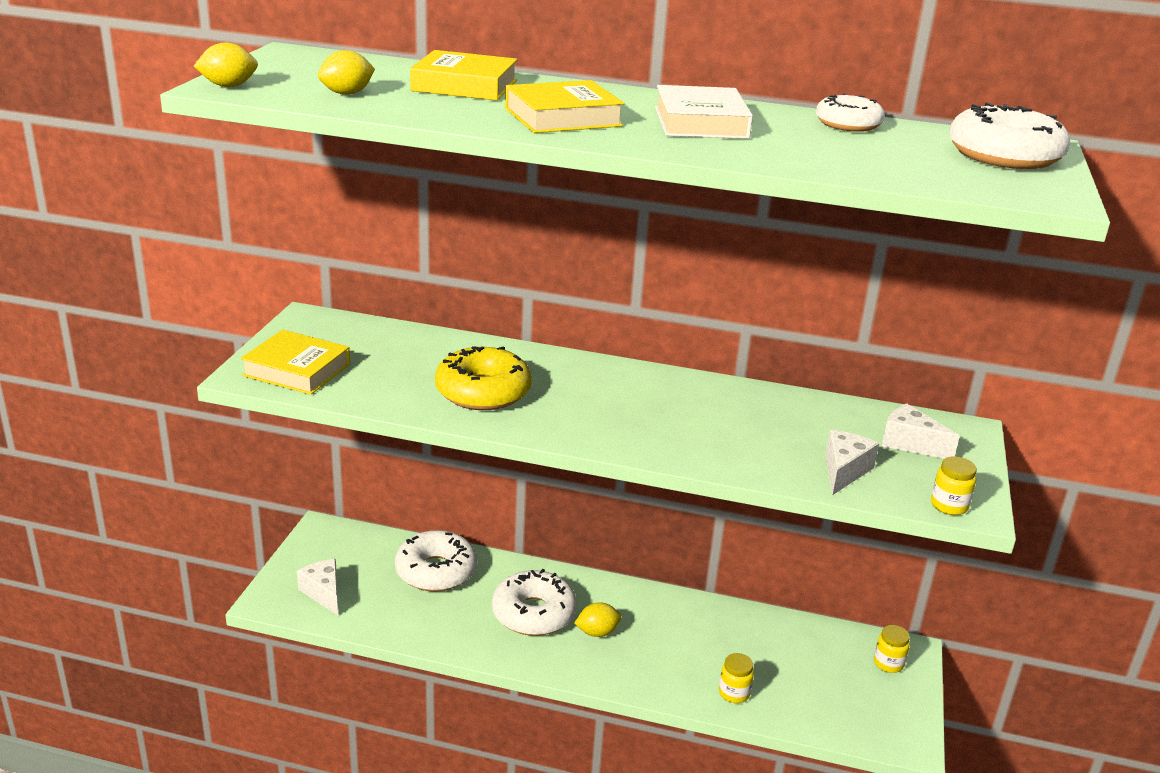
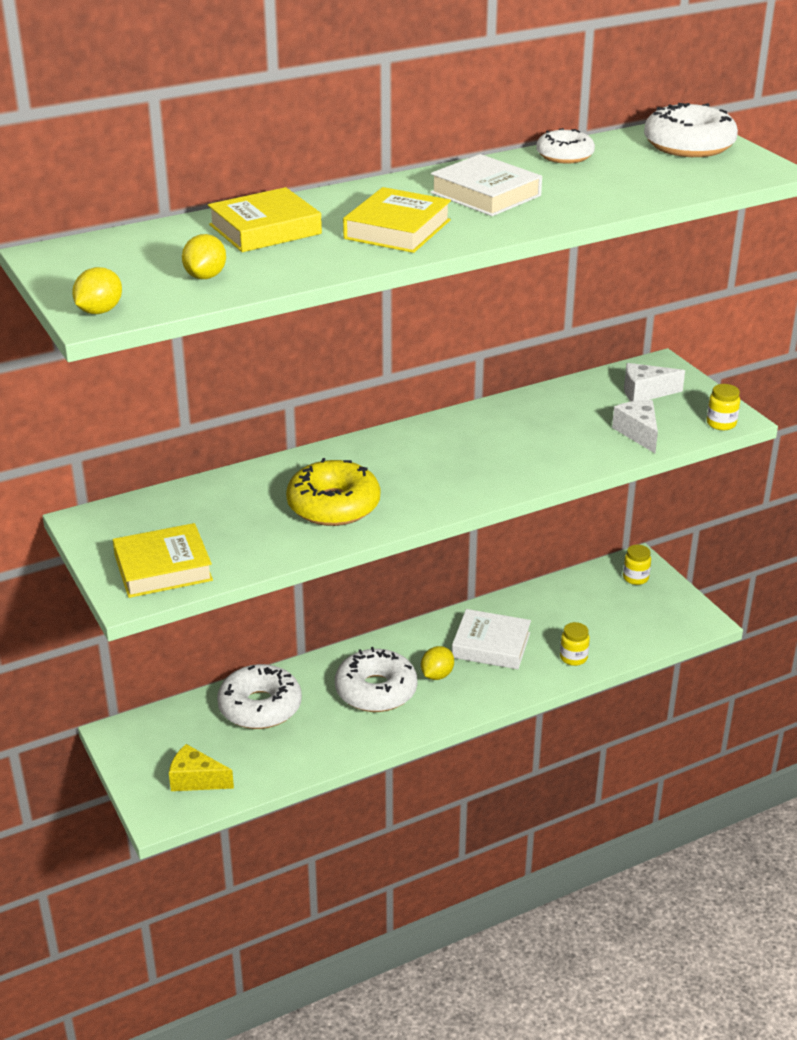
camera: 40 degrees left, 5 degrees up
white cheese [297,559,338,615] -> yellow cheese [169,744,234,791]
none -> white book [452,609,531,669]

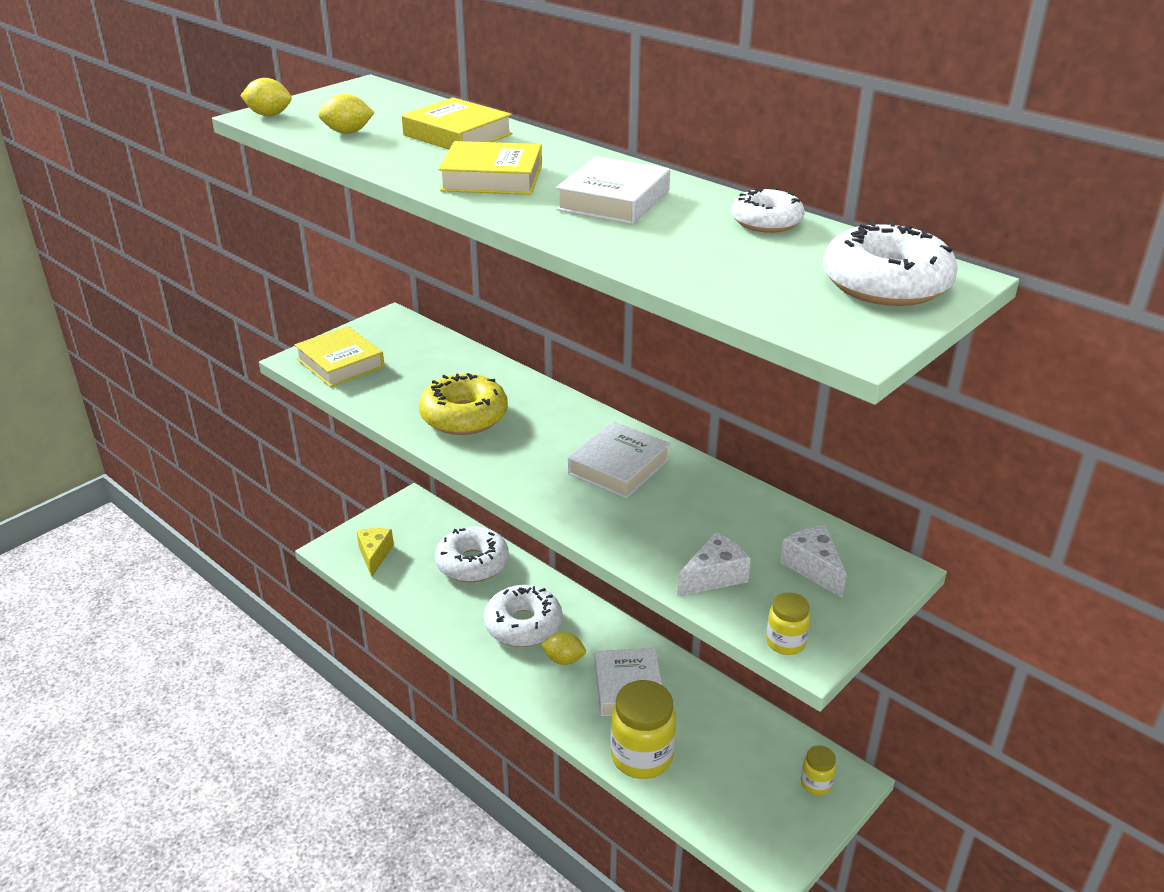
camera: 70 degrees right, 0 degrees up
yellow jar [560,622,590,666] -> yellow jar [611,680,676,779], size x2.01
none -> white book [568,421,670,498]

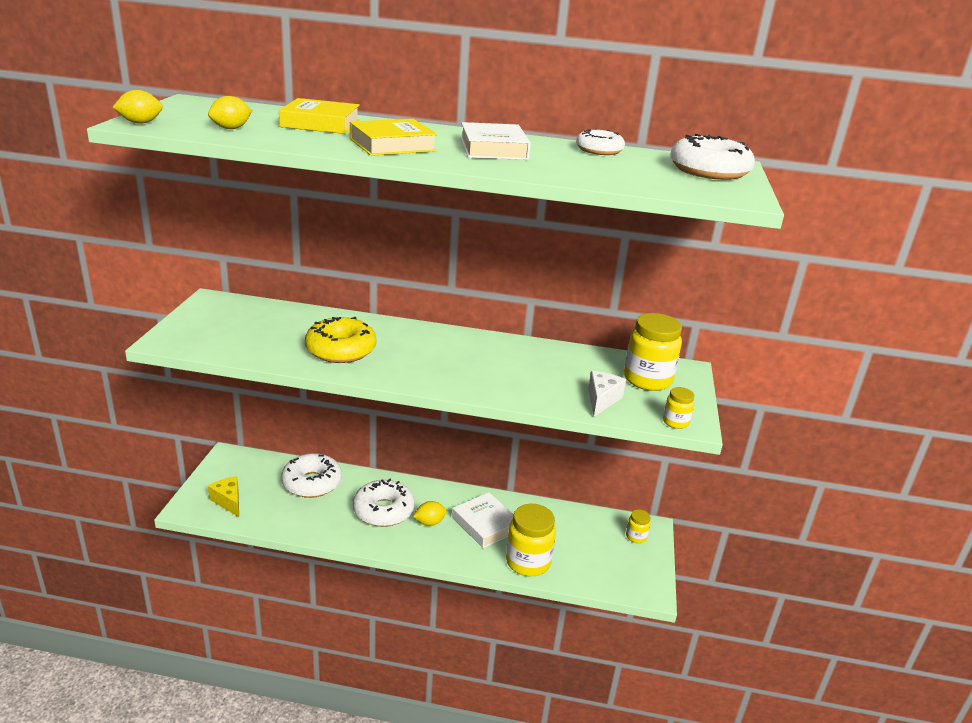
camera: 35 degrees left, 5 degrees down
yellow book [295,326,385,387] -> none
white book [568,421,670,498] -> none
white cheese [780,525,847,598] -> yellow jar [624,313,682,391]

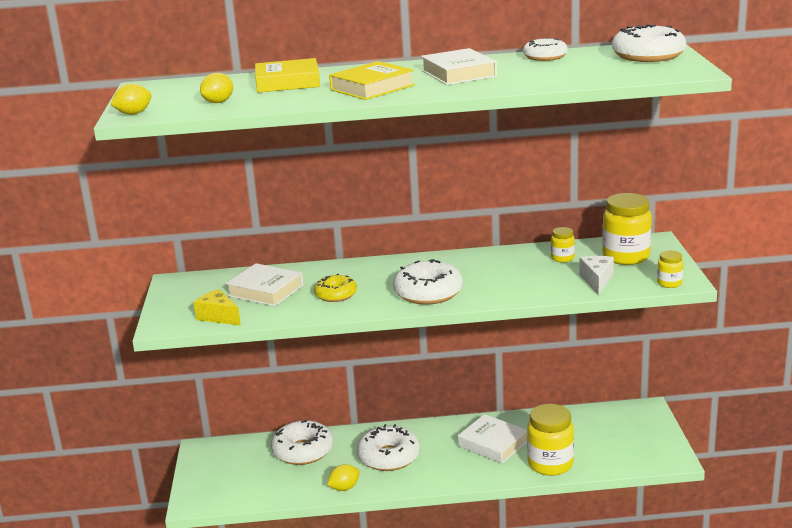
camera: 10 degrees left, 5 degrees down
yellow cheese [208,476,239,517] -> yellow cheese moved to [194,289,241,326]
yellow donut [305,317,376,363] -> yellow donut [314,274,357,302], size x0.62
yellow lemon [413,501,447,526] -> yellow lemon moved to [327,464,360,491]
yellow jar [626,509,651,543] -> yellow jar moved to [551,227,575,262]
none -> white book [226,263,304,306]
none -> white donut [393,259,463,305]

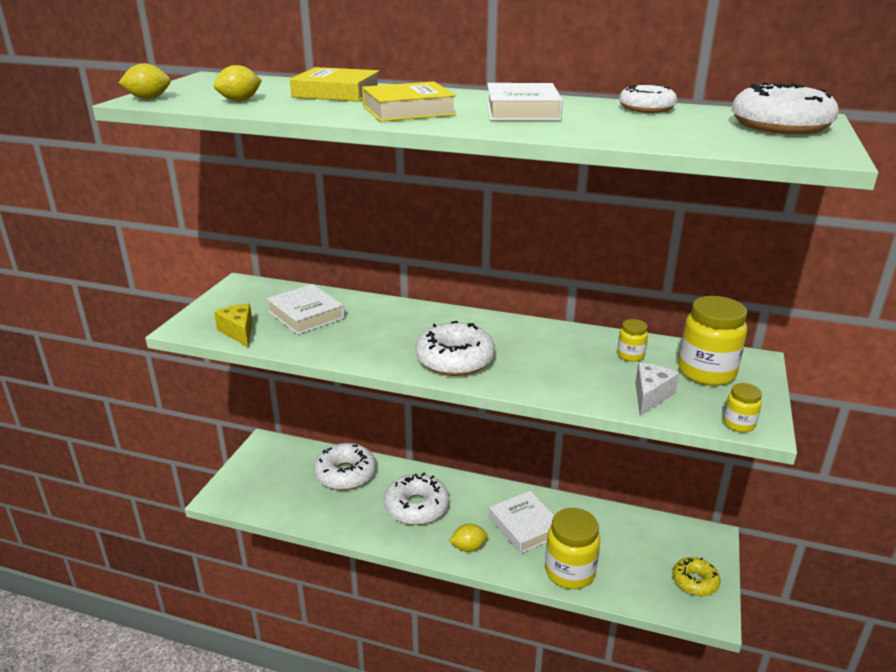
camera: 20 degrees right, 5 degrees up
yellow donut [314,274,357,302] -> yellow donut moved to [673,557,721,596]
yellow lemon [327,464,360,491] -> yellow lemon moved to [449,524,488,552]

